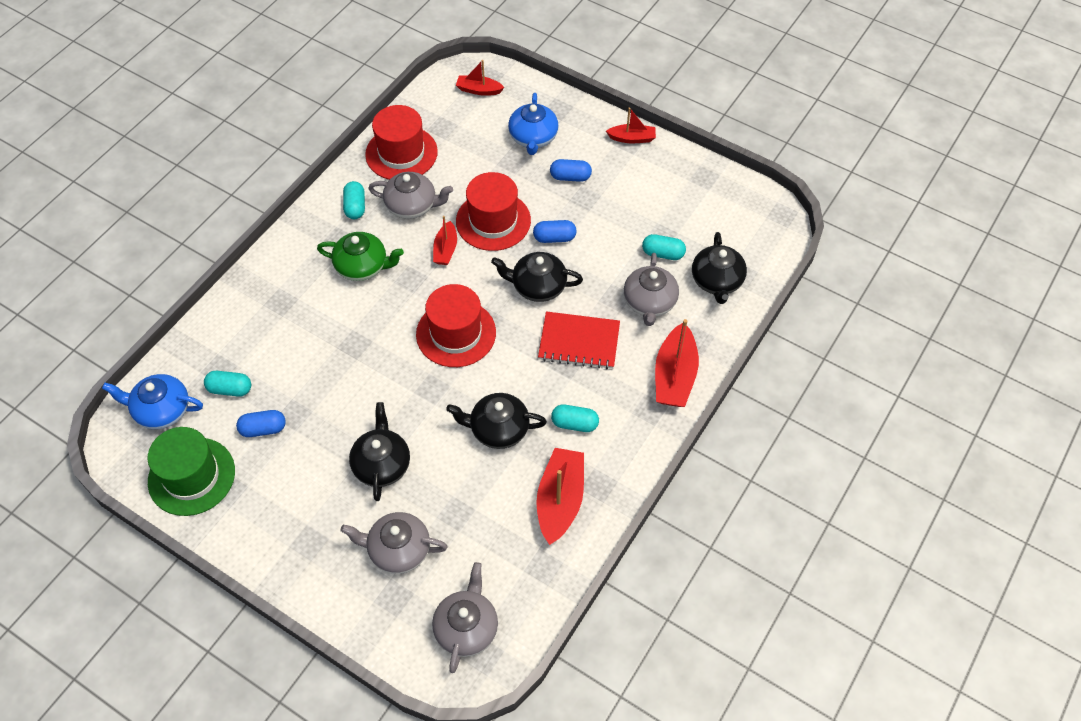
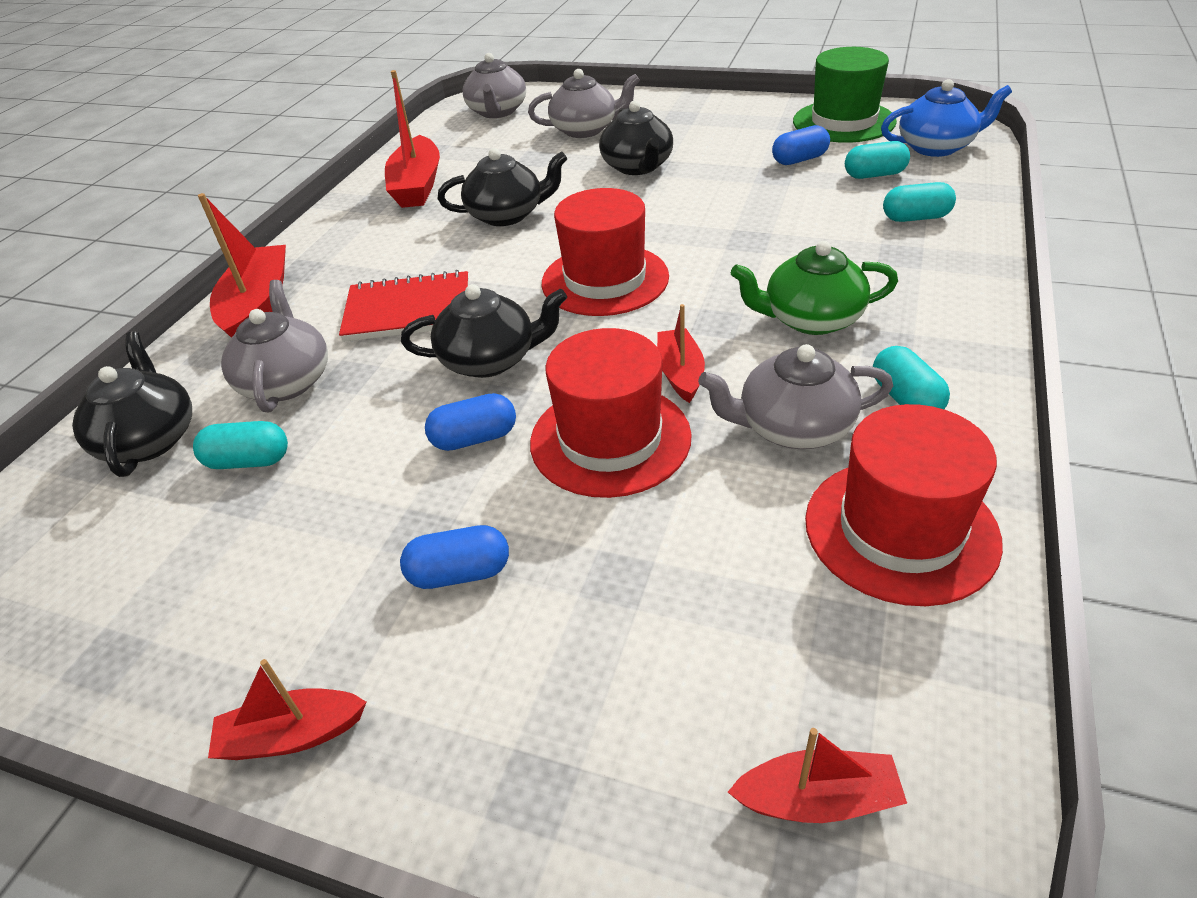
camera: 170 degrees right, 15 degrees down
blue teapot [508,93,559,155] -> none
turquoise capsule [551,405,599,432] -> turquoise capsule moved to [883,182,956,222]

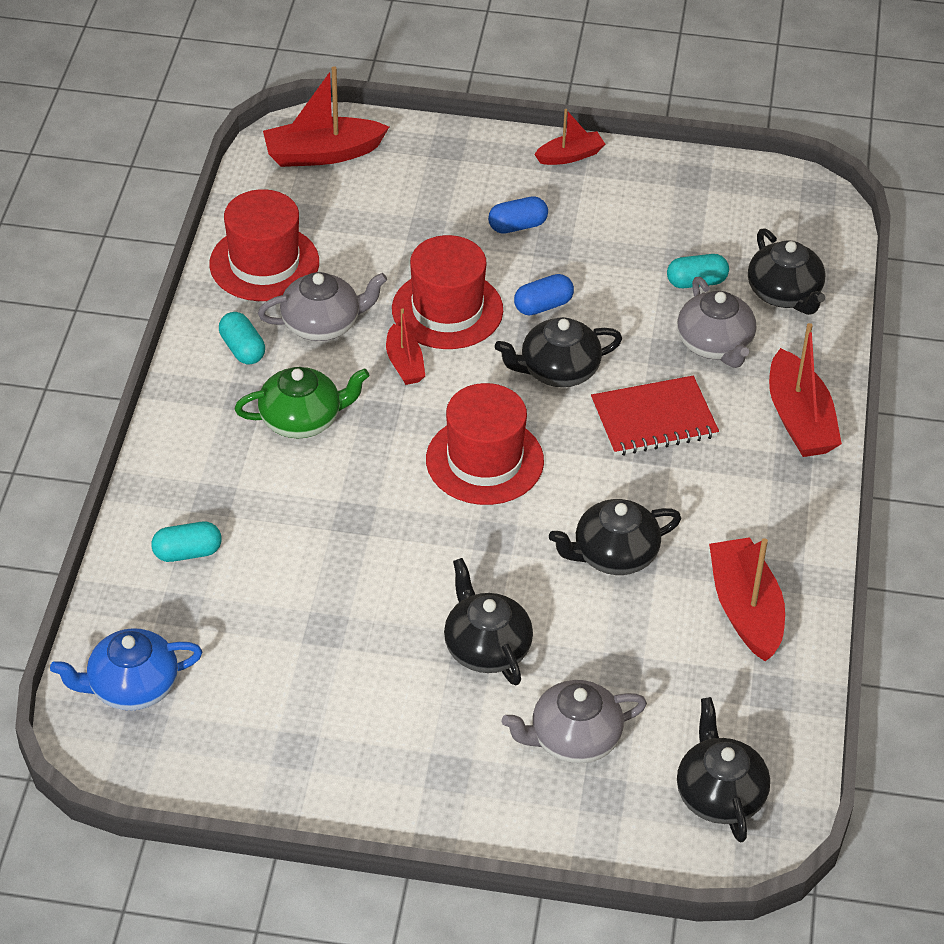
camera: 165 degrees right, 5 degrees up
grey teapot [463,53,526,118] -> black teapot [677,697,770,843]
red boat [728,728,907,823] -> red boat [263,66,389,167], size x1.71
blue capsule [772,125,830,165] -> none
green hat [793,47,897,143] -> none
turquoise capsule [845,141,910,179] -> none

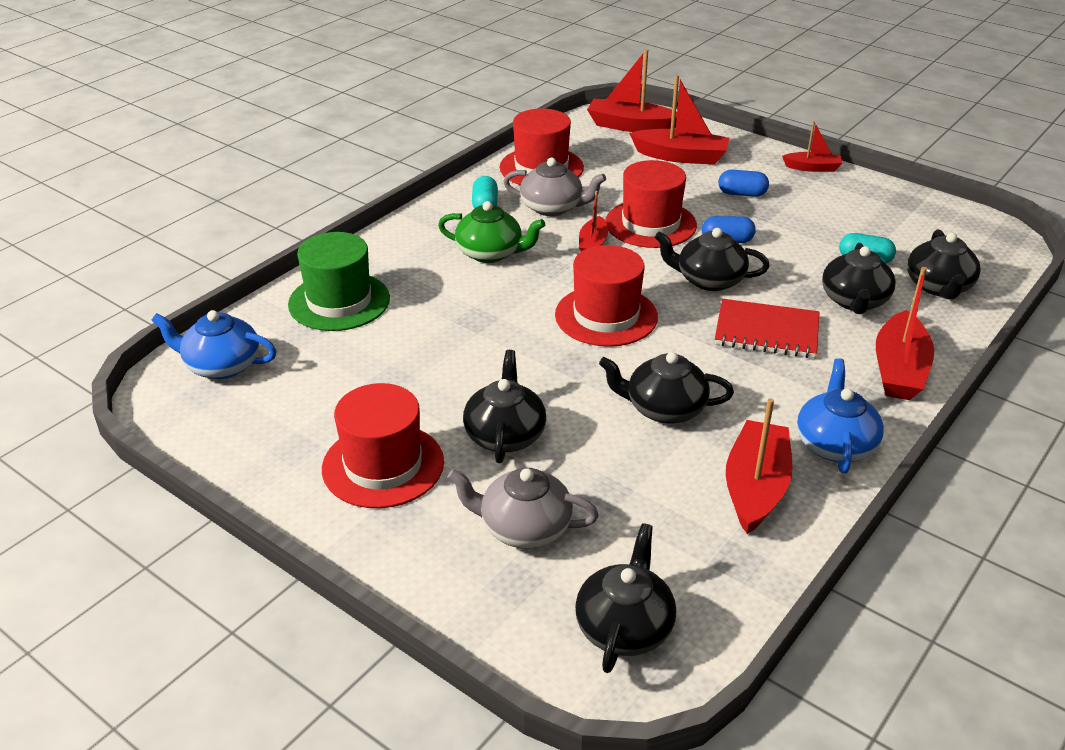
camera: 30 degrees right, 10 degrees down
turquoise capsule [151,522,222,562] -> green hat [288,232,390,331]
grey teapot [677,277,756,368] -> black teapot [822,243,896,314]
none -> red hat [322,383,444,508]
none -> red boat [629,75,729,165]
none -> blue teapot [797,358,884,473]

